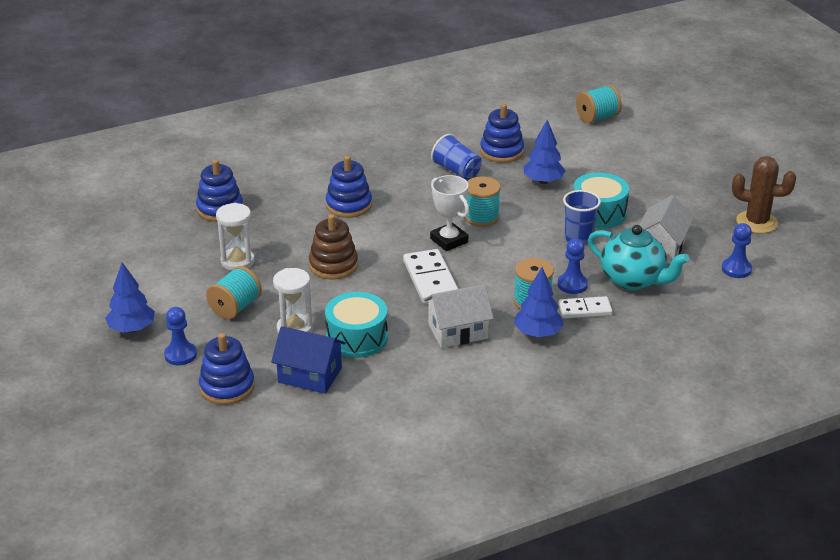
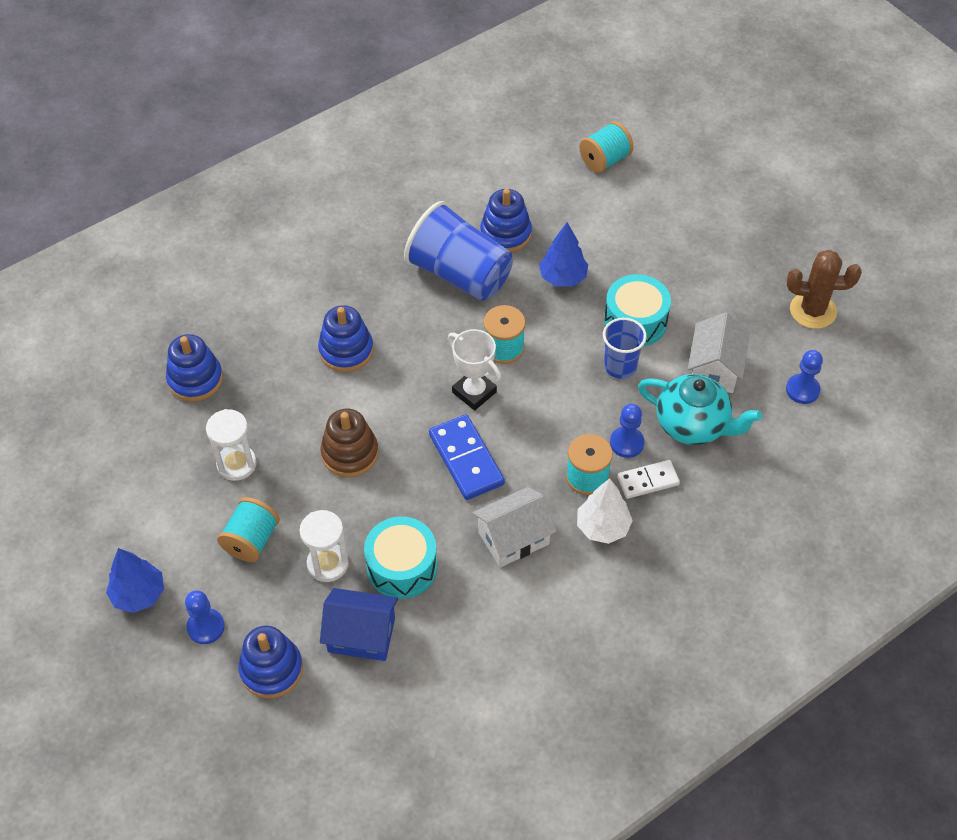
camera: 10 degrees left, 20 degrees up
white domino [403,249,458,304] -> blue domino [429,415,505,500]
blue cup [431,134,482,180] -> blue cup [404,201,513,301], size x1.77
blue tree [514,267,563,337] -> white tree [577,479,633,544]

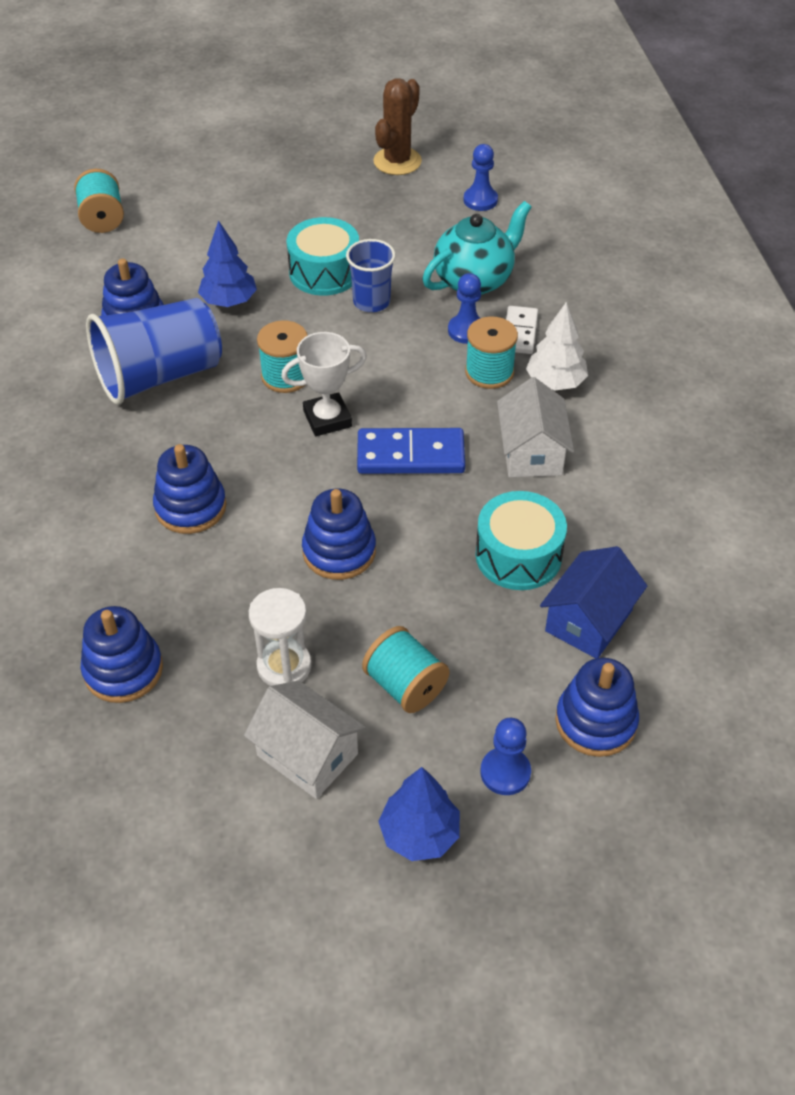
camera: 65 degrees left, 5 degrees down
white hourglass [300,510,349,582] -> none
brown stacking toy [320,409,379,477] -> blue stacking toy [302,489,376,580]
white house [688,312,750,393] -> white house moved to [244,680,366,799]

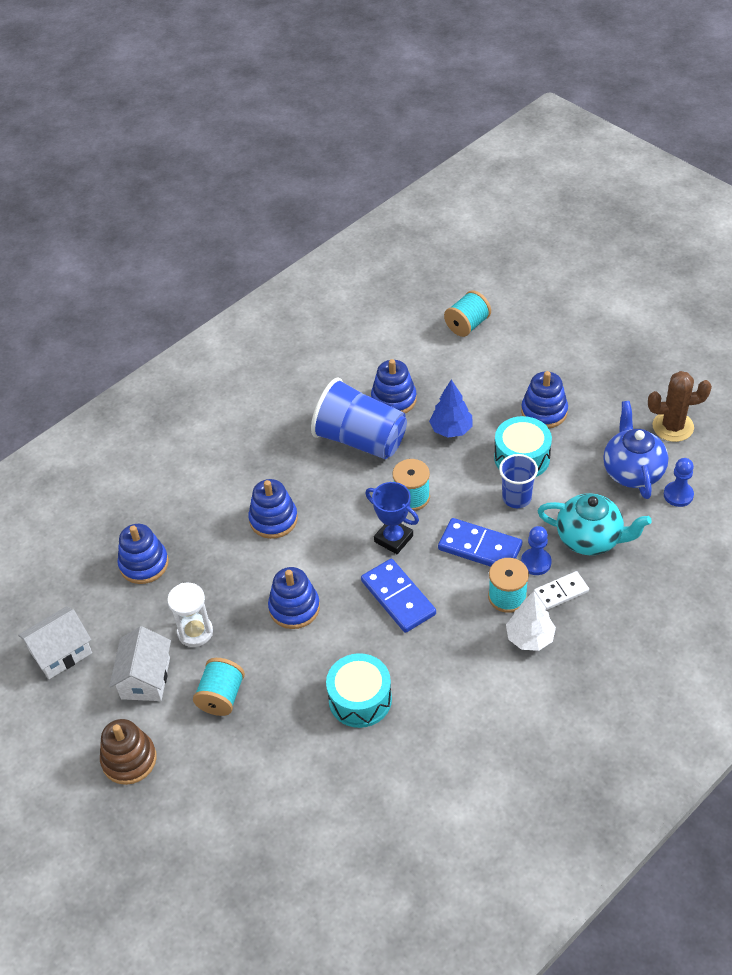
camera: 60 degrees right, 0 degrees up
white trophy [281,332,367,436] -> blue trophy [365,482,419,554]
blue tree [378,767,460,861] -> brown stacking toy [100,719,157,785]
blue pawn [480,718,531,795] -> none
white house [497,377,574,477] -> white house moved to [18,606,92,679]
blue house [540,546,647,658] -> none
blue stacking toy [555,658,639,757] -> blue stacking toy moved to [521,371,568,428]
none -> blue domino [438,518,522,567]
none -> blue teapot [603,401,668,499]

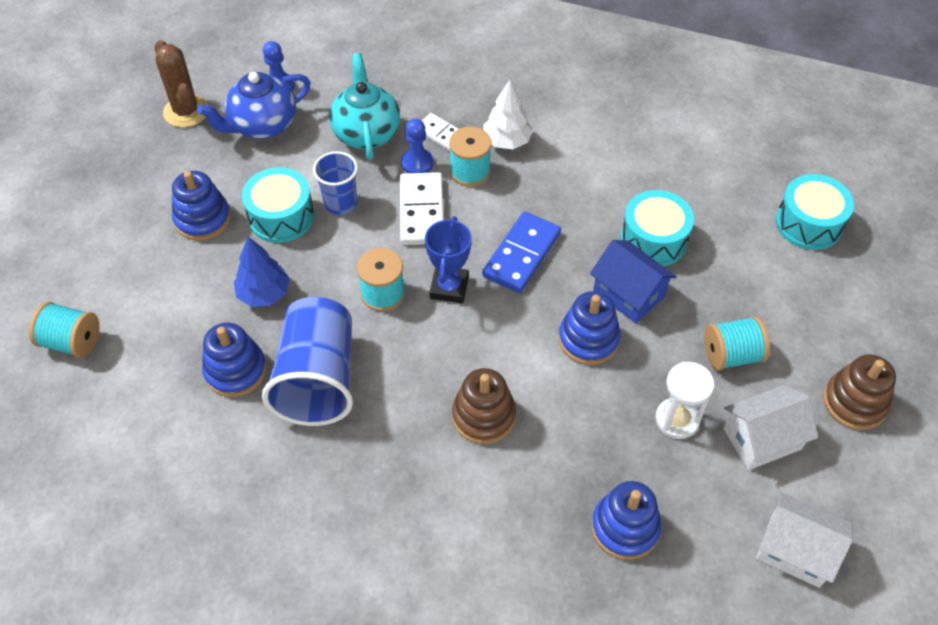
camera: 120 degrees left, 5 degrees up
blue stacking toy [248,479,298,539] -> brown stacking toy [452,368,516,444]
blue domino [438,518,522,567] -> white domino [400,172,444,245]
none -> blue house [590,240,677,323]
none -> turquoise drum [776,174,854,250]

